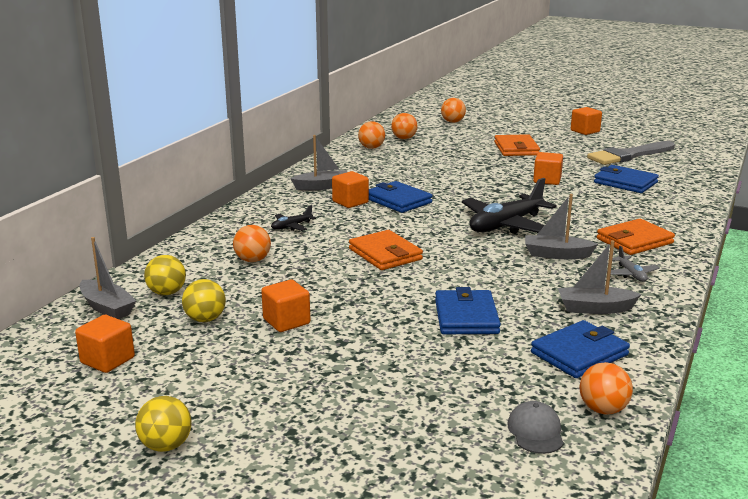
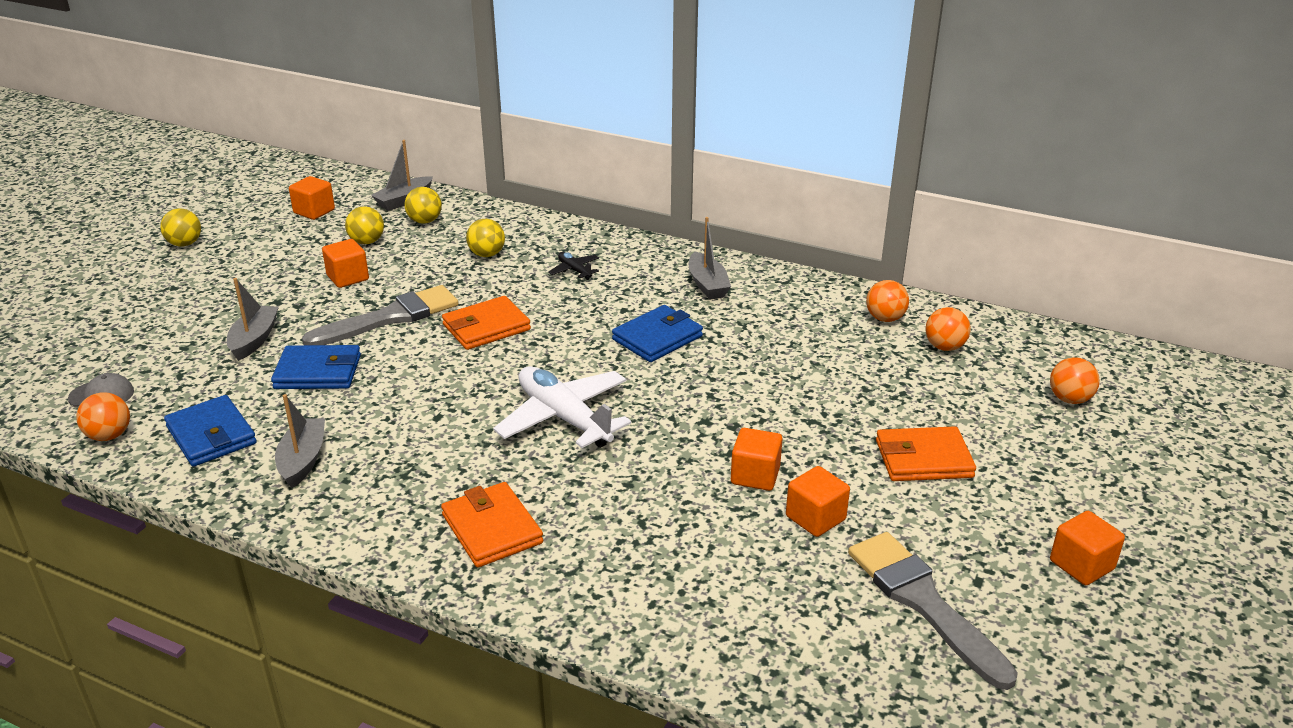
camera: 90 degrees right, 10 degrees up
orange ball [233,225,271,262] -> yellow ball [466,219,505,257]
orange cube [332,171,369,208] -> orange cube moved to [786,466,850,537]
black plane [462,178,557,234] -> white plane [493,366,631,448]
grey boat [525,194,598,259] -> grey boat moved to [227,278,279,361]
blue wallet [594,165,659,193] -> none
grey plane [606,246,660,282] -> none
none -> grey brush [302,285,458,345]

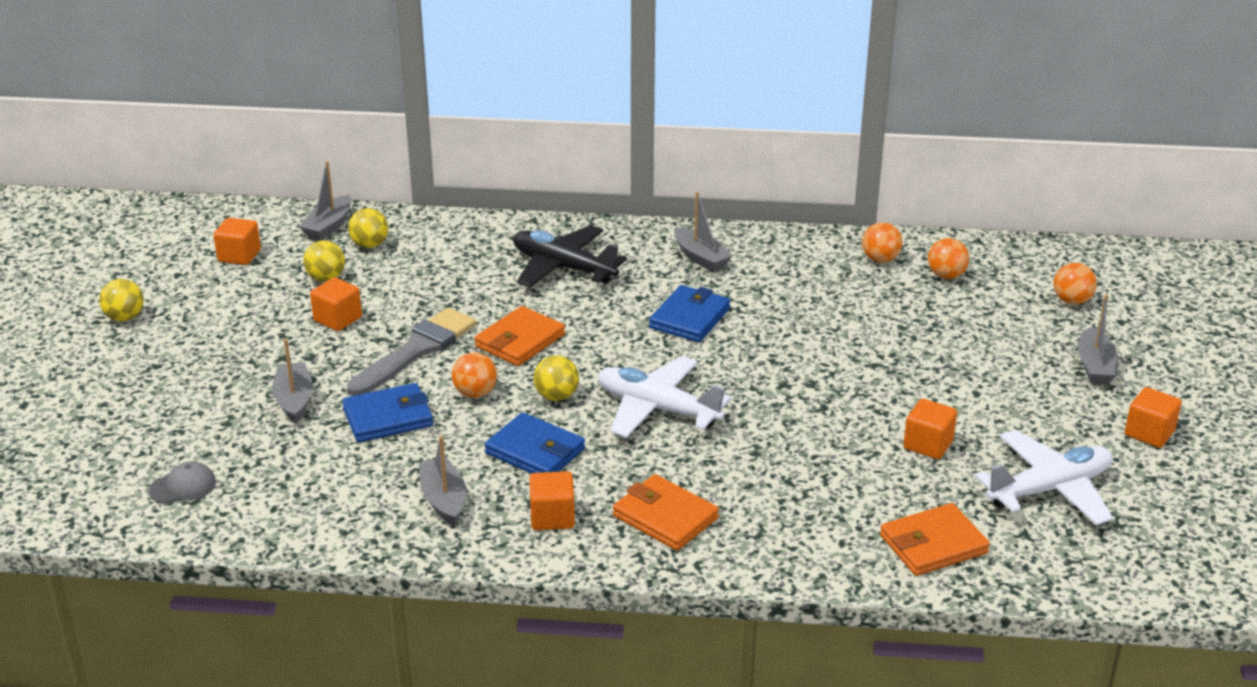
camera: 20 degrees left, 0 degrees up
orange ball [76,392,130,441] -> orange ball moved to [452,352,497,398]
blue wallet [164,395,257,467] -> blue wallet moved to [484,412,585,474]
yellow ball [466,219,505,257] -> yellow ball moved to [534,355,579,401]
black plane [548,252,599,280] -> black plane [513,225,627,288], size x2.19
orange cube [731,428,782,491] -> orange cube moved to [529,471,575,530]
grey brush [848,532,1018,690] -> white plane [975,430,1113,525]
orange wallet [876,426,976,481] -> orange wallet moved to [880,503,990,576]
none -> grey boat [1078,294,1118,385]

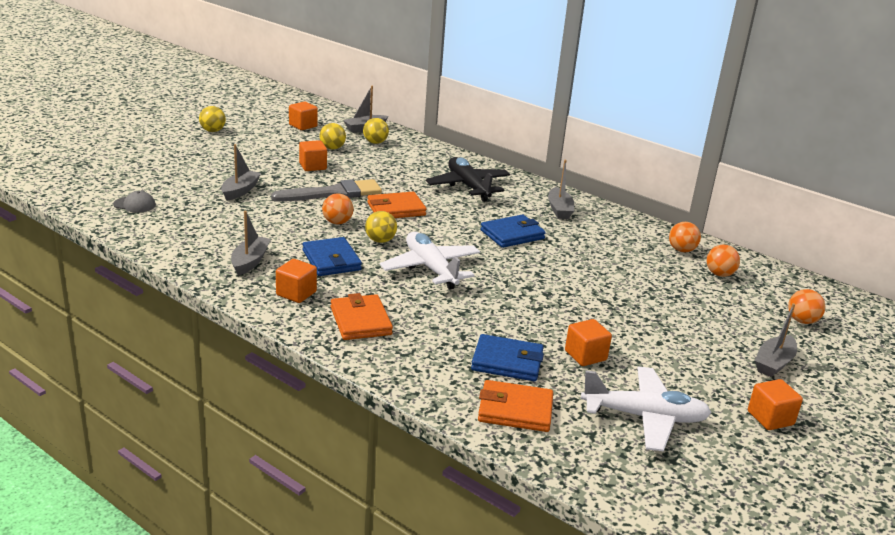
camera: 30 degrees right, 5 degrees down
blue wallet [342,383,433,442] -> blue wallet moved to [471,334,544,381]

